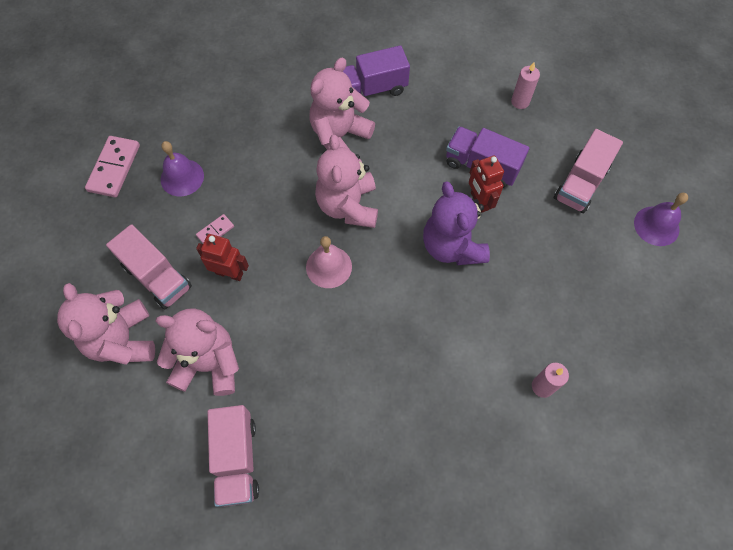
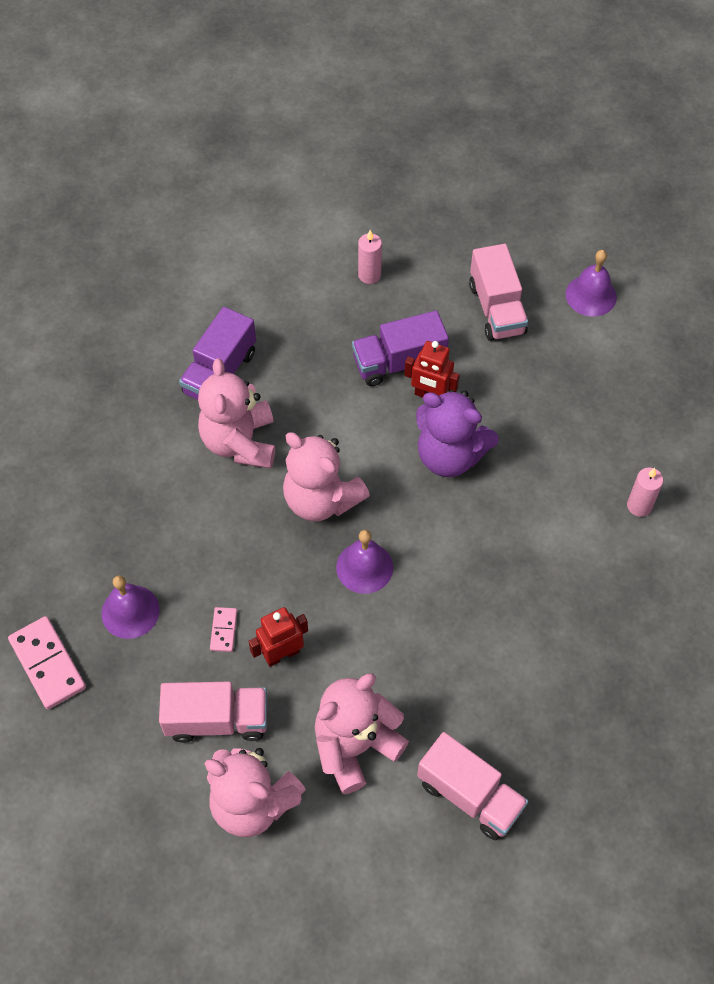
camera: 45 degrees left, 5 degrees down
pink bell [306,236,352,288] -> purple bell [336,530,393,594]

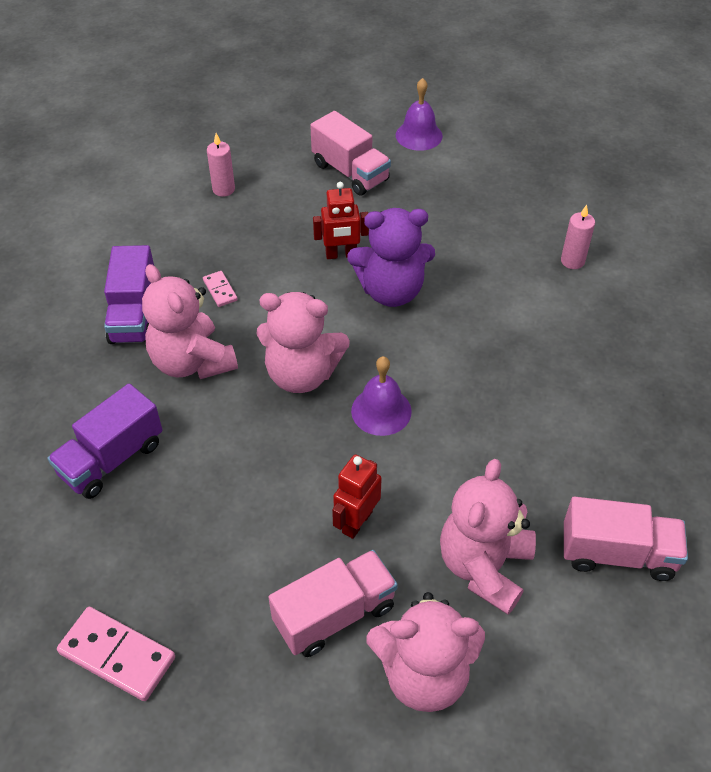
camera: 30 degrees left, 10 degrees down
purple bell [101,575,160,639] -> none
pink domino [210,607,237,652] -> pink domino moved to [203,271,238,307]
purple truck [352,311,449,386] -> purple truck moved to [47,384,163,499]

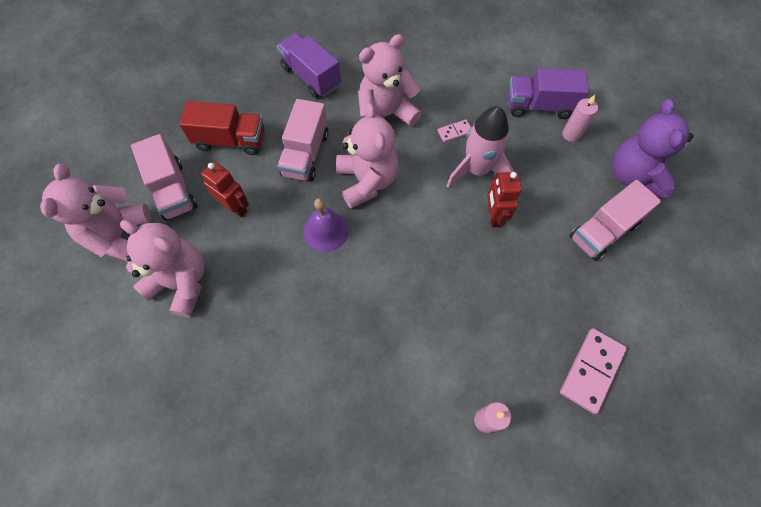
camera: 95 degrees right, 15 degrees up
pink domino [57,607,175,701] -> pink domino moved to [560,328,627,414]
purple truck [104,245,154,344] -> purple truck moved to [508,68,589,119]
pink teddy bear [256,292,350,393] -> pink teddy bear turned 150 degrees clockwise [336,102,399,208]
purple teddy bear [347,208,435,307] -> purple teddy bear moved to [612,99,694,199]
purple bell [396,78,443,151] -> none
pink truck [564,496,688,581] -> pink truck moved to [277,99,328,182]
none -> red truck [179,101,265,155]
none -> pink rocket [447,106,514,188]

